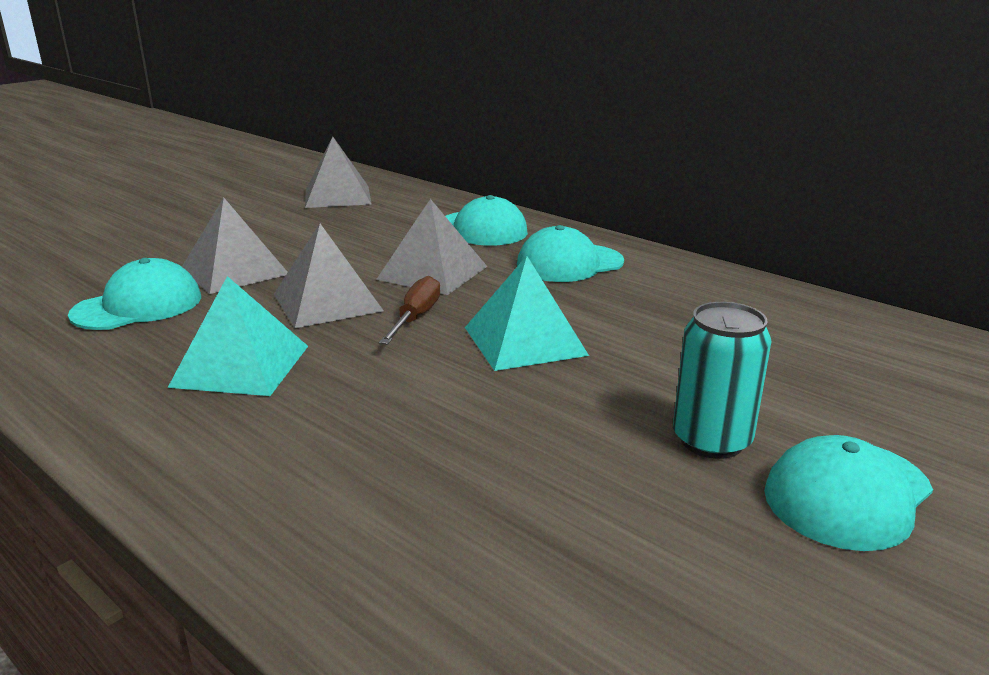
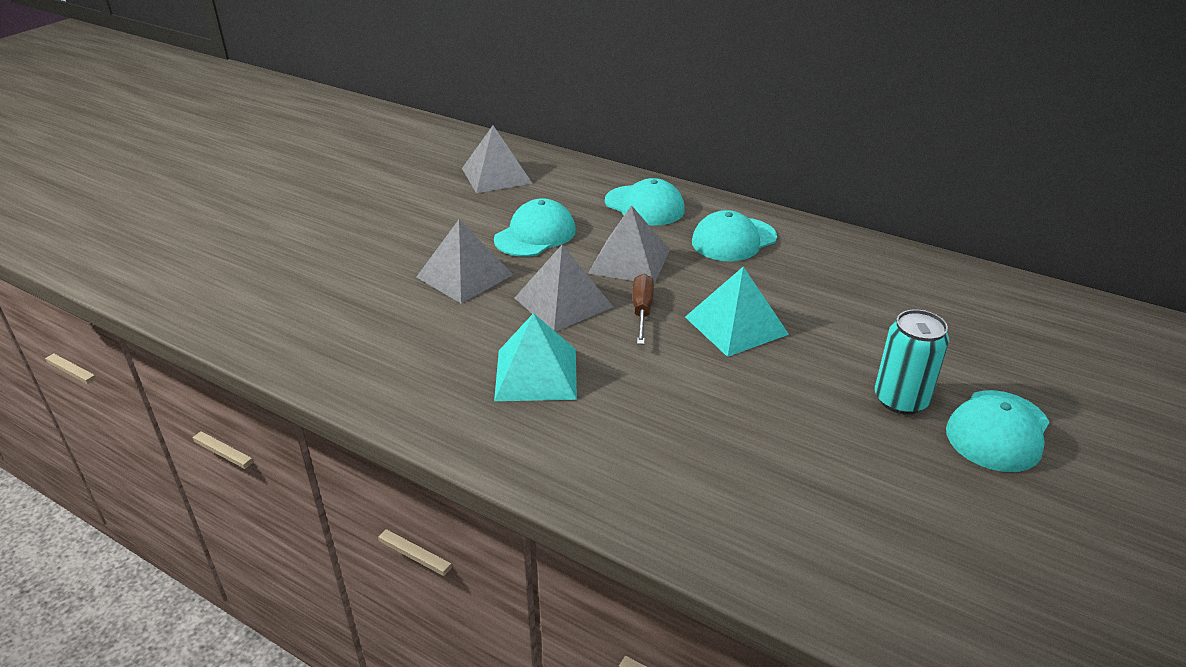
camera: 10 degrees left, 10 degrees up
turquoise cap [68,258,201,330] -> turquoise cap moved to [494,198,576,257]

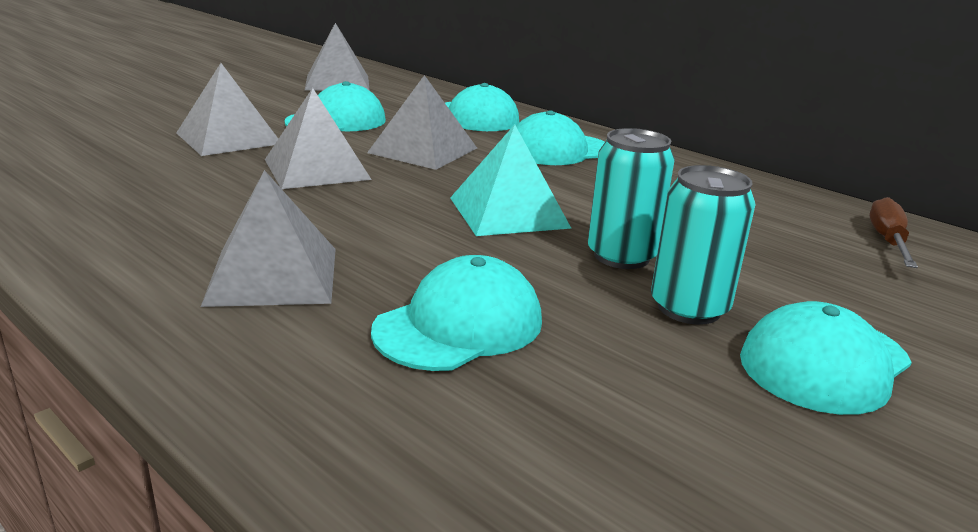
camera: 10 degrees right, 10 degrees down
turquoise pyramid [494,313,577,401] -> none
brown screwdriver [633,274,654,344] -> brown screwdriver moved to [869,197,918,268]
none -> grey pyramid [201,170,336,307]
none -> turquoise cap [371,255,542,371]
none -> turquoise can [588,128,675,269]

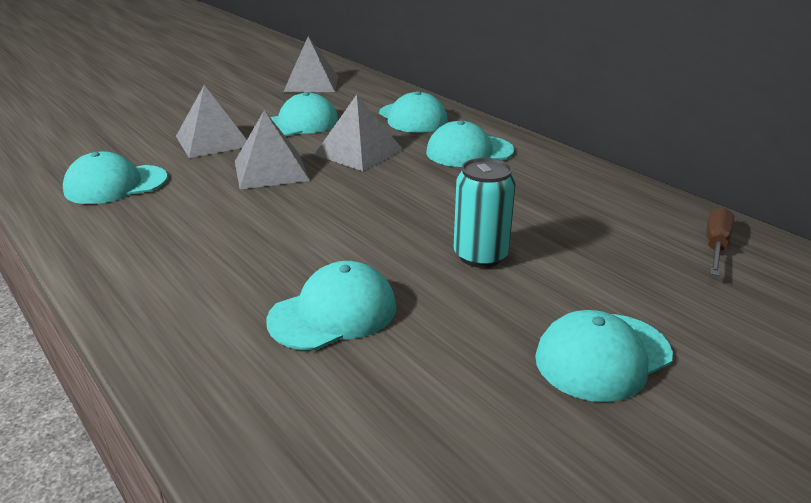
camera: 10 degrees right, 5 degrees up
grey pyramid [201,170,336,307] -> none
turquoise pyramid [450,124,571,236] -> none
turquoise can [651,165,756,325] -> none
none -> turquoise cap [63,151,168,204]

